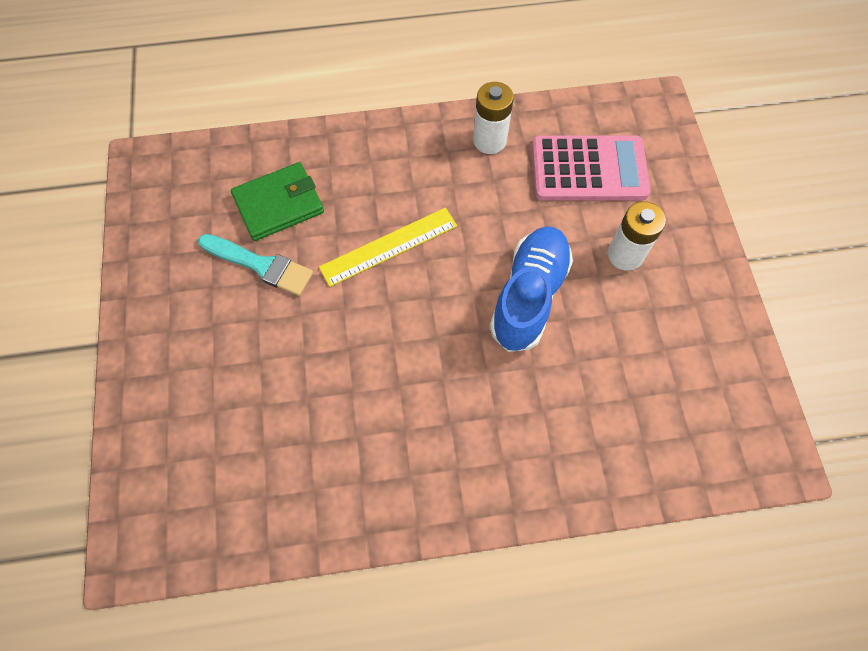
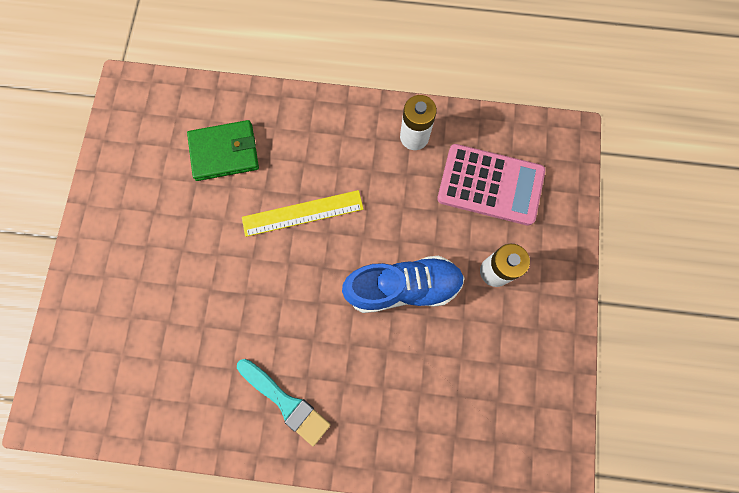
camera: 15 degrees right, 10 degrees up
turquoise brush [198,234,313,296] -> turquoise brush moved to [237,359,331,446]
blue shoe [489,226,573,352] -> blue shoe turned 45 degrees clockwise [342,256,465,313]

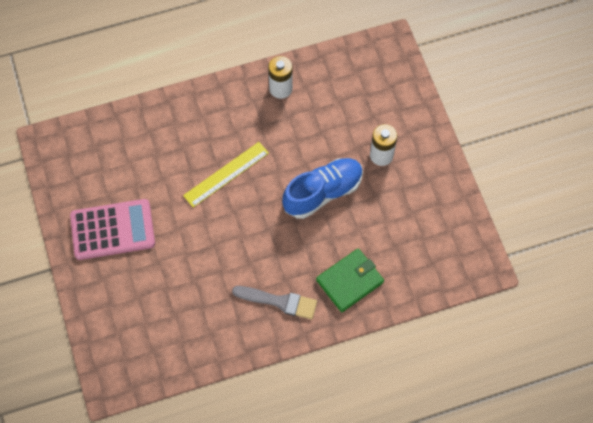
camera: 25 degrees left, 10 degrees down
green wallet [187,120,259,181] -> green wallet moved to [316,248,384,312]
turquoise brush [237,359,331,446] -> grey brush [232,286,317,319]
pink calculator [437,144,545,226] -> pink calculator moved to [70,199,155,260]

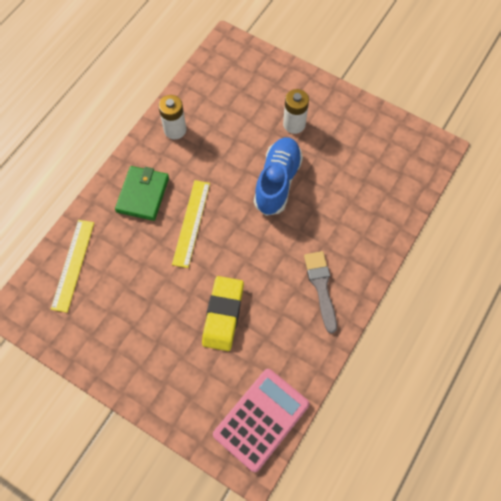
camera: 40 degrees left, 0 degrees up
pink calculator [70,199,155,260] -> pink calculator moved to [213,369,309,472]
grey brush [232,286,317,319] -> grey brush turned 75 degrees counterclockwise [304,251,337,333]
green wallet [316,248,384,312] -> green wallet moved to [115,166,169,221]
none -> yellow ruler [51,220,94,313]
none -> yellow eraser [202,276,244,351]

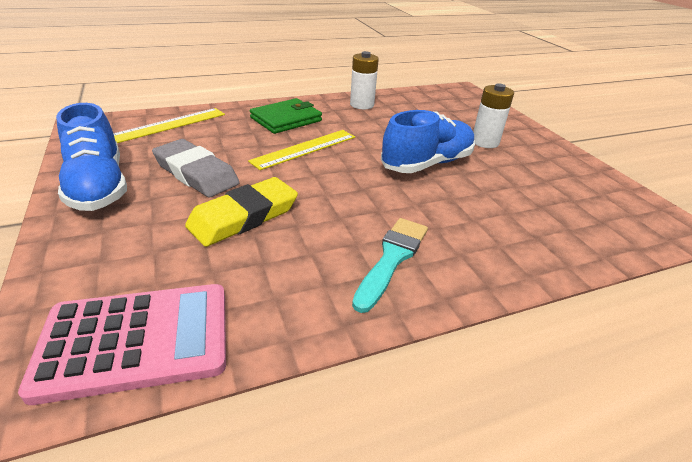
camera: 35 degrees right, 30 degrees down
grey brush [304,251,337,333] -> turquoise brush [352,218,428,313]
none -> blue shoe [56,103,127,211]
none -> grey eraser [152,139,240,197]

